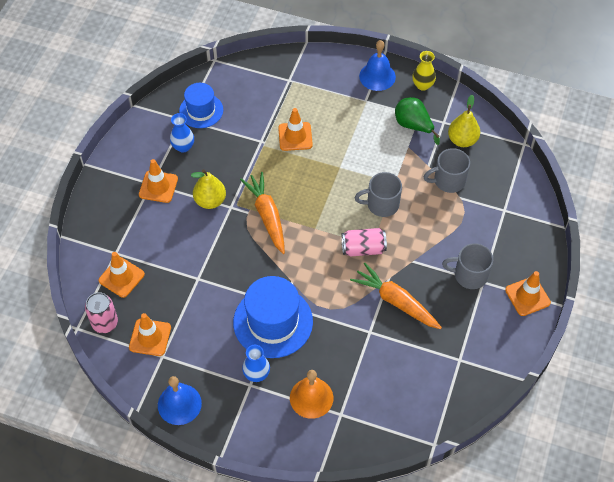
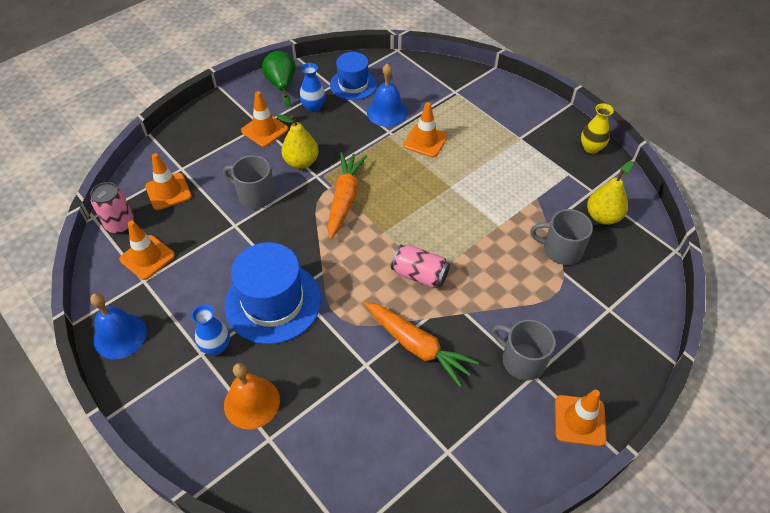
camera: 30 degrees right, 5 degrees down
orange carrot [350,263,442,329] -> orange carrot turned 150 degrees clockwise [364,302,479,387]
grey mug [354,172,402,217] -> grey mug moved to [223,155,275,208]
blue bell [359,40,396,91] -> blue bell moved to [367,63,408,127]
green pear [395,97,440,145] -> green pear moved to [262,51,296,108]

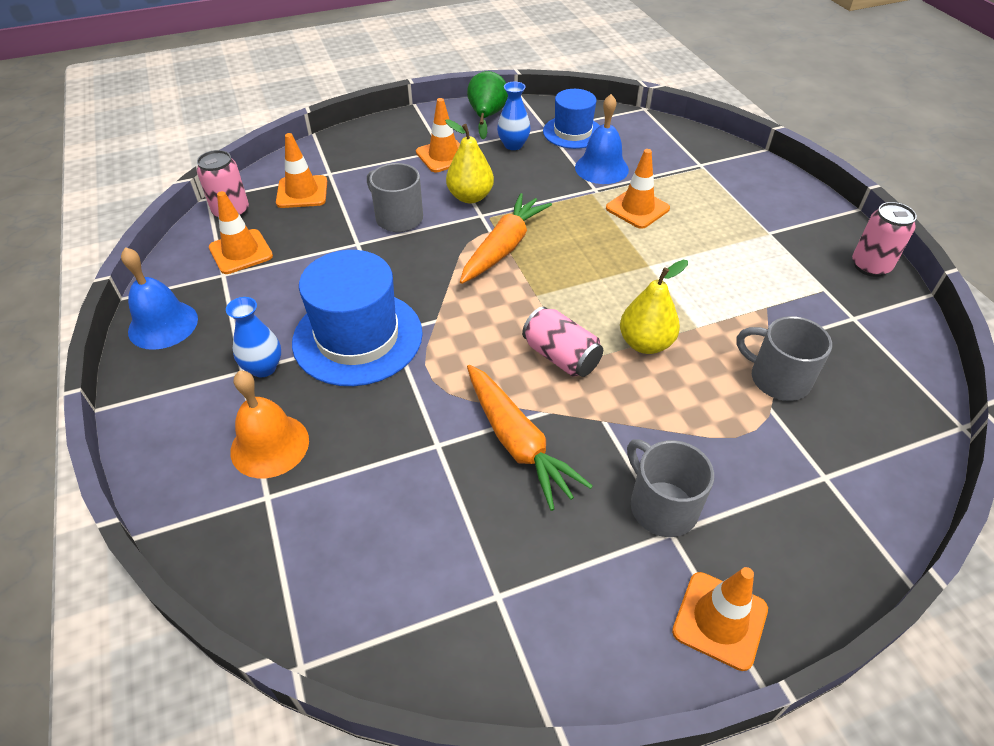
camera: 20 degrees right, 5 degrees down
yellow vase [581,103,614,154] -> pink can [852,202,917,277]
yellow pear [587,161,633,225] -> yellow pear moved to [620,260,688,354]

